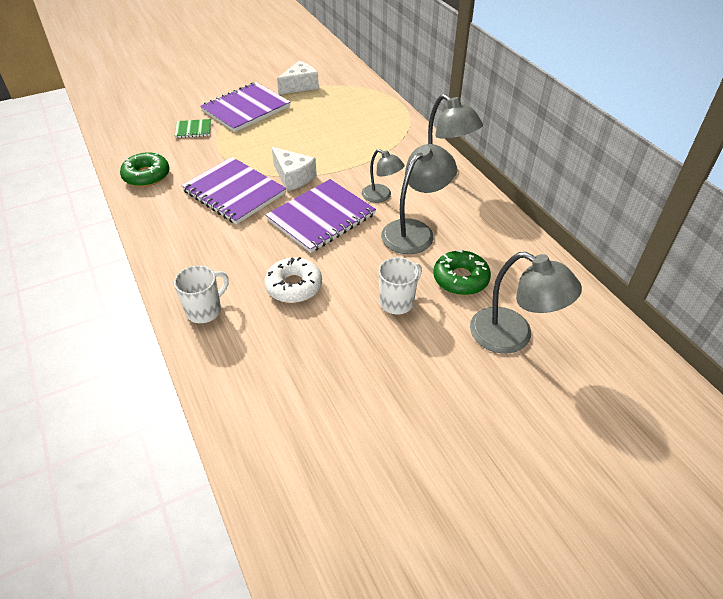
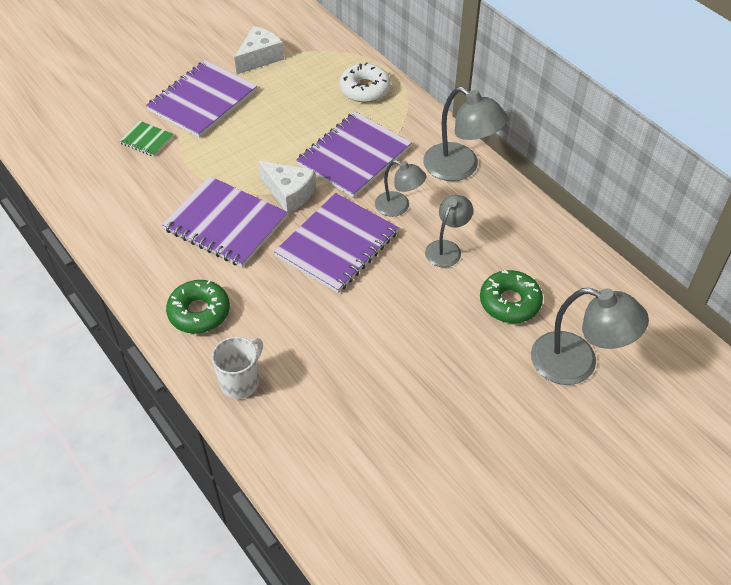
camera: 10 degrees left, 5 degrees up
green donut [120,152,170,187] -> green donut moved to [166,280,230,334]
green notebook [175,119,211,138] -> green notebook turned 45 degrees clockwise [119,121,173,157]
white donut [264,257,322,303] -> white donut moved to [339,62,391,102]
white mug [379,257,422,314] -> none
grey lamp [381,144,456,254] -> grey lamp [425,195,473,267], size x0.61
none -> purple notebook [296,112,412,198]

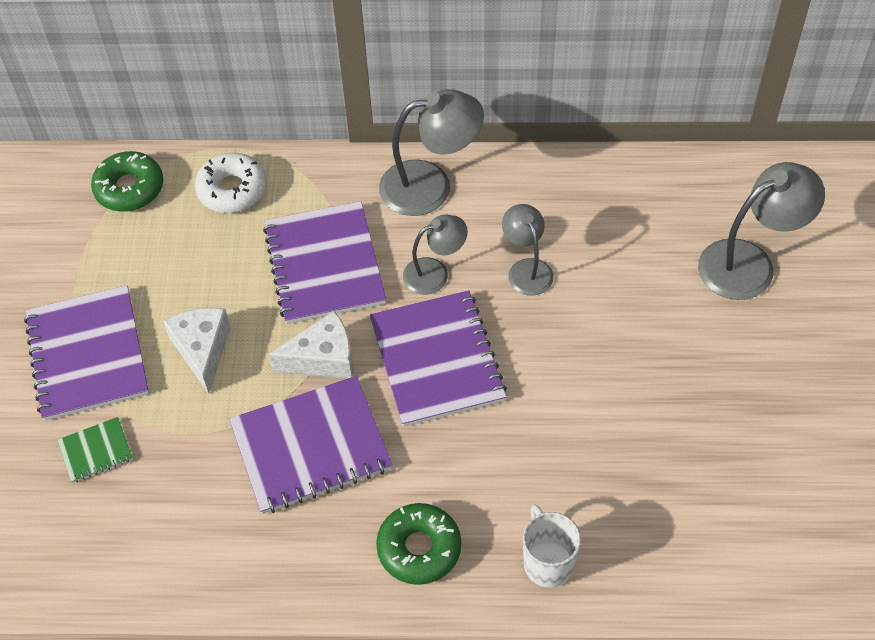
camera: 50 degrees left, 5 degrees up
white cheese [234,26,284,74] -> white cheese moved to [163,308,230,394]
green donut [480,270,543,323] -> green donut moved to [91,151,163,212]

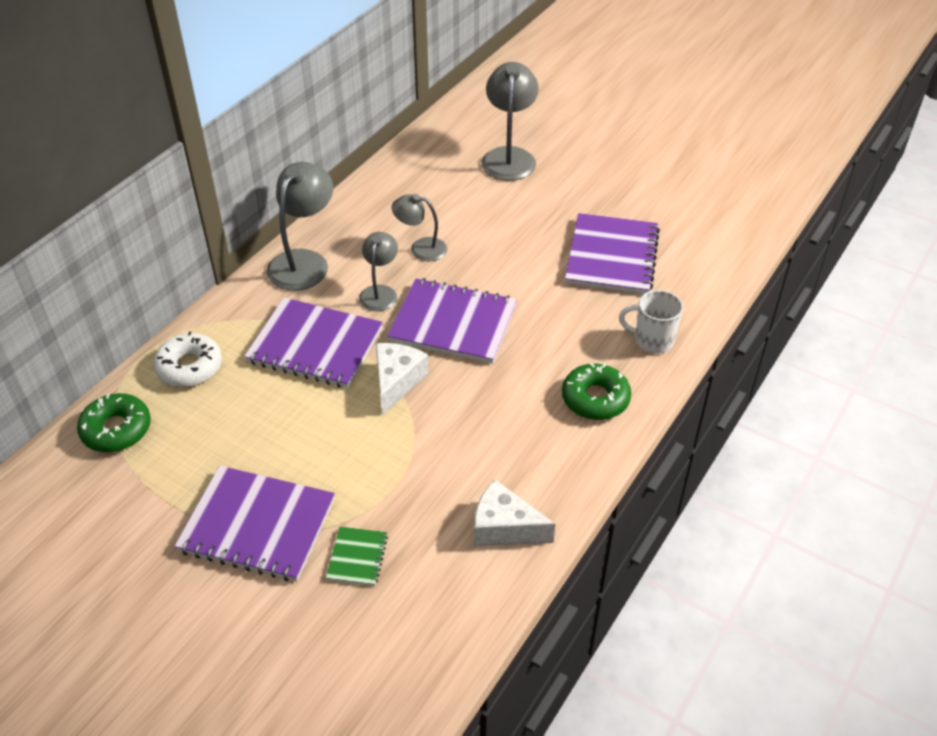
camera: 60 degrees left, 10 degrees down
white cheese [163,308,230,394] -> white cheese moved to [474,480,555,546]
purple notebook [229,376,393,514] -> purple notebook moved to [565,213,660,294]

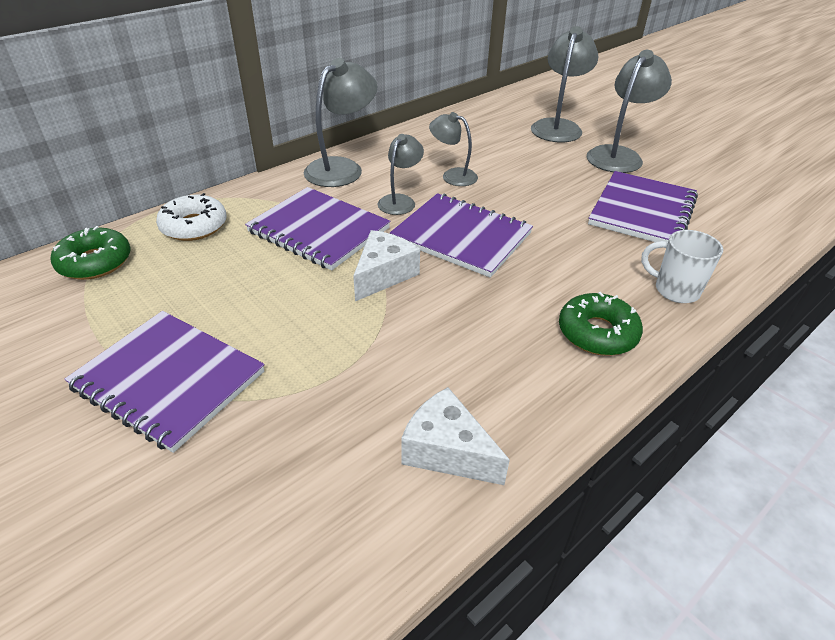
camera: 15 degrees right, 5 degrees down
green notebook [326,527,388,586] -> none
none -> grey lamp [587,50,672,173]

